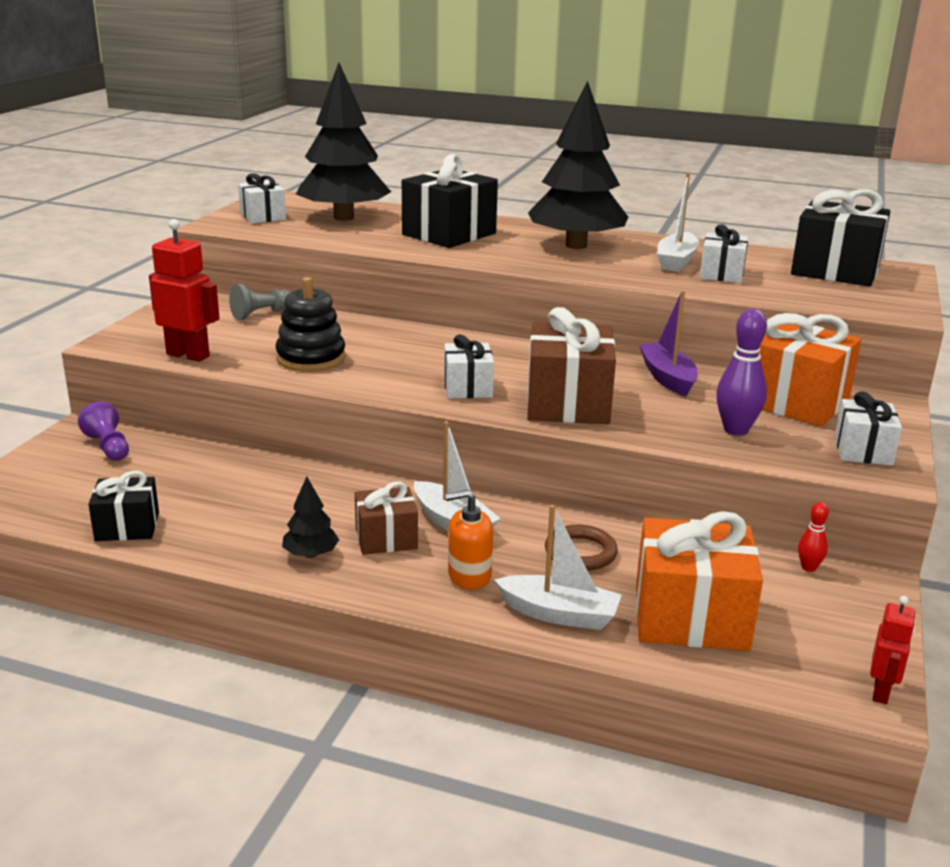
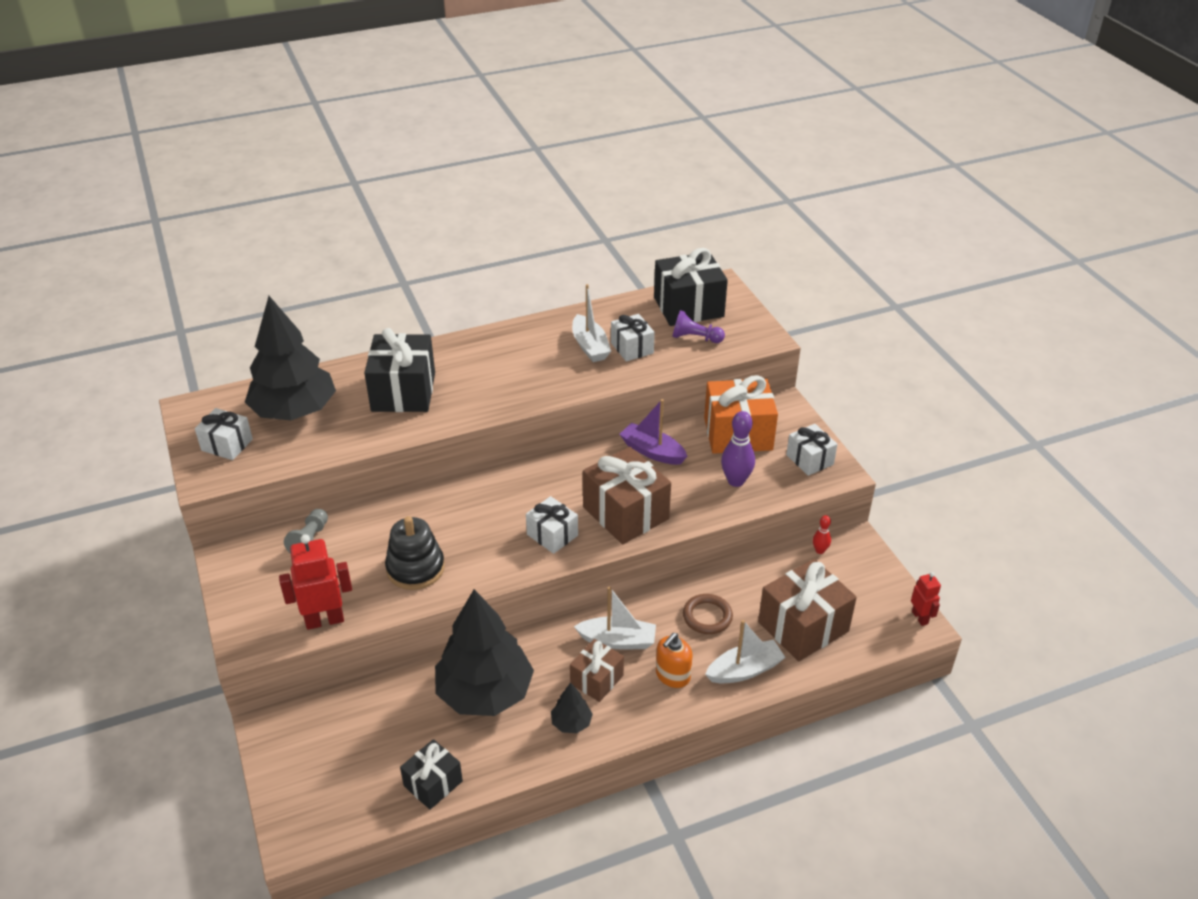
camera: 40 degrees left, 15 degrees up
purple pawn [78,401,129,461] -> purple pawn moved to [673,310,725,343]
black tree [528,80,628,249] -> black tree moved to [435,589,534,716]
orange gift [636,511,763,651] -> brown gift [758,559,857,661]

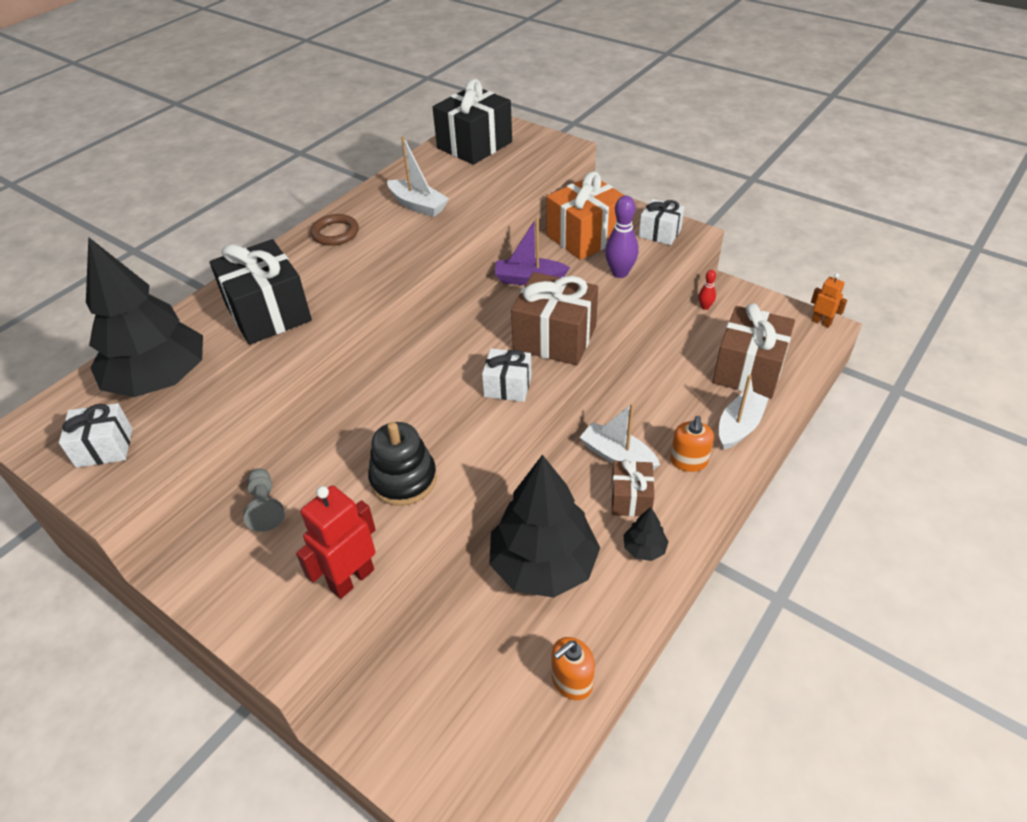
camera: 30 degrees left, 5 degrees up
black gift [400,739,463,810] -> orange soap dispenser [551,637,595,700]
white boat [574,586,656,649] -> white boat turned 120 degrees counterclockwise [579,403,660,470]
white gift [611,314,655,362] -> none
purple pawn [673,310,725,343] -> none
brown ring [683,594,733,634] -> brown ring moved to [311,214,359,246]
red robot [911,572,941,626] -> orange robot [811,273,847,328]

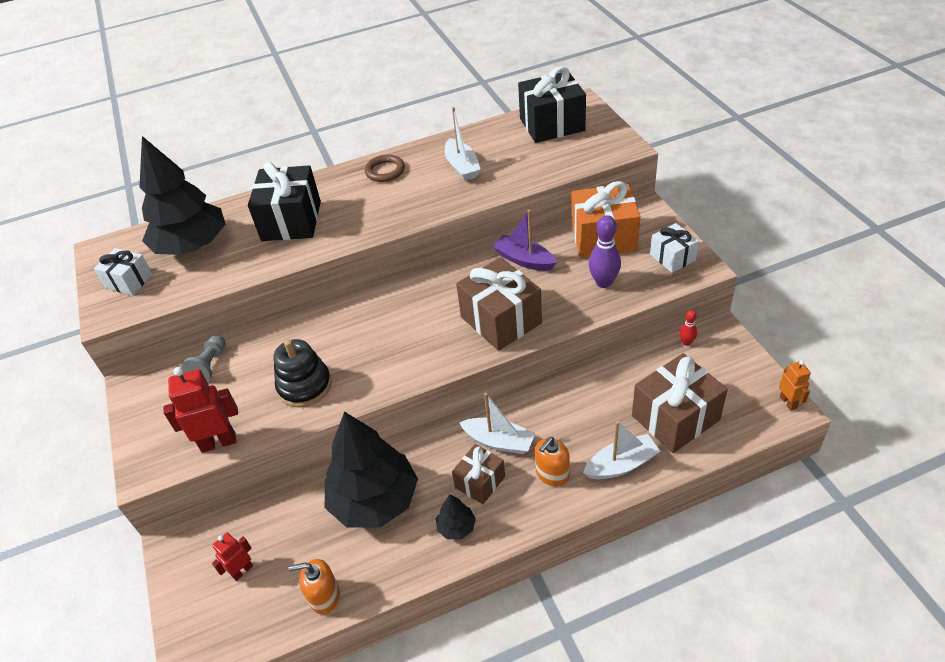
camera: 35 degrees right, 0 degrees up
white gift [482,348,532,402] -> none
white boat [579,403,660,470] -> white boat turned 135 degrees clockwise [459,393,535,454]
none -> red robot [212,533,253,581]

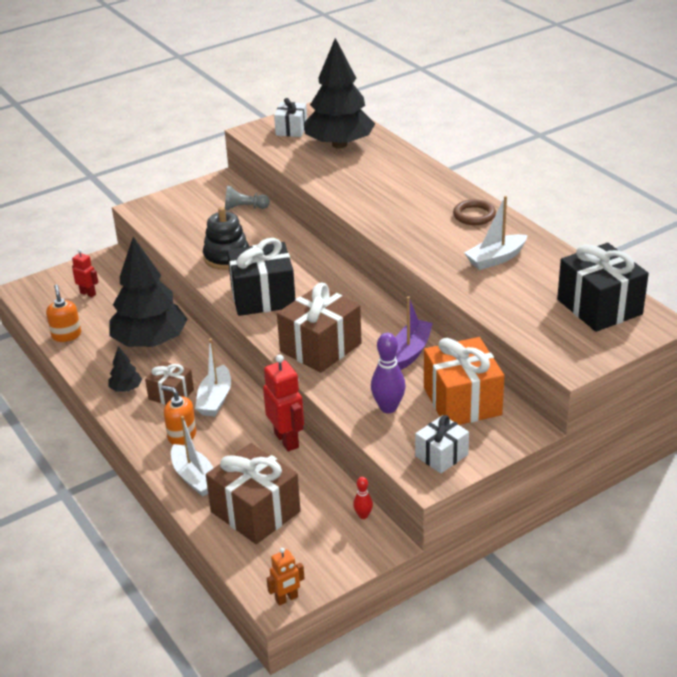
camera: 75 degrees right, 10 degrees down
red robot [163,367,238,453] -> red robot moved to [263,355,304,452]
black gift [248,161,321,241] -> black gift moved to [227,238,295,316]

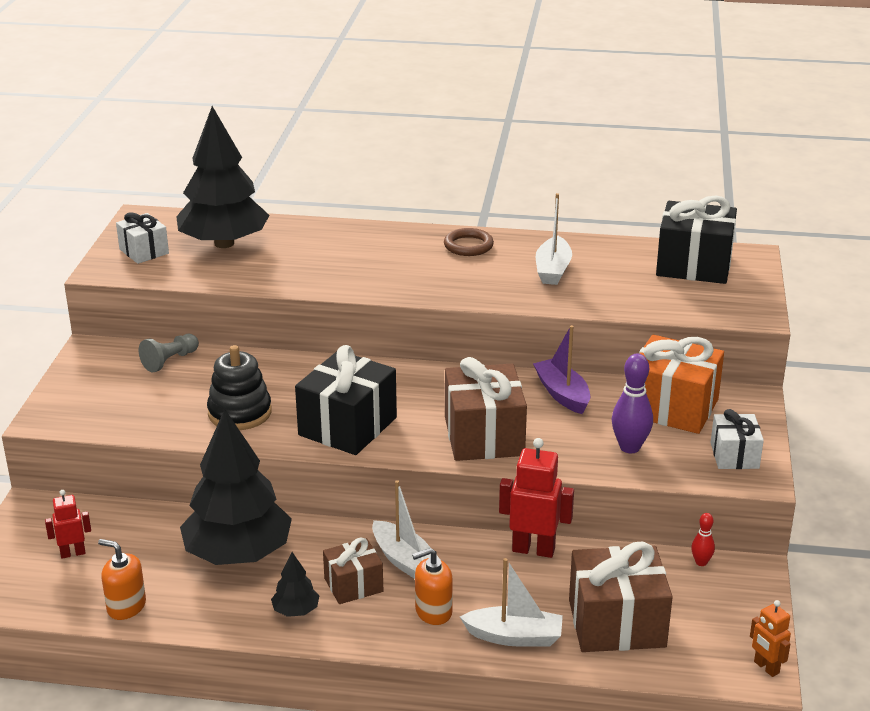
camera: 50 degrees left, 5 degrees down
orange robot [267,548,305,606] -> orange robot turned 135 degrees clockwise [750,600,791,677]

